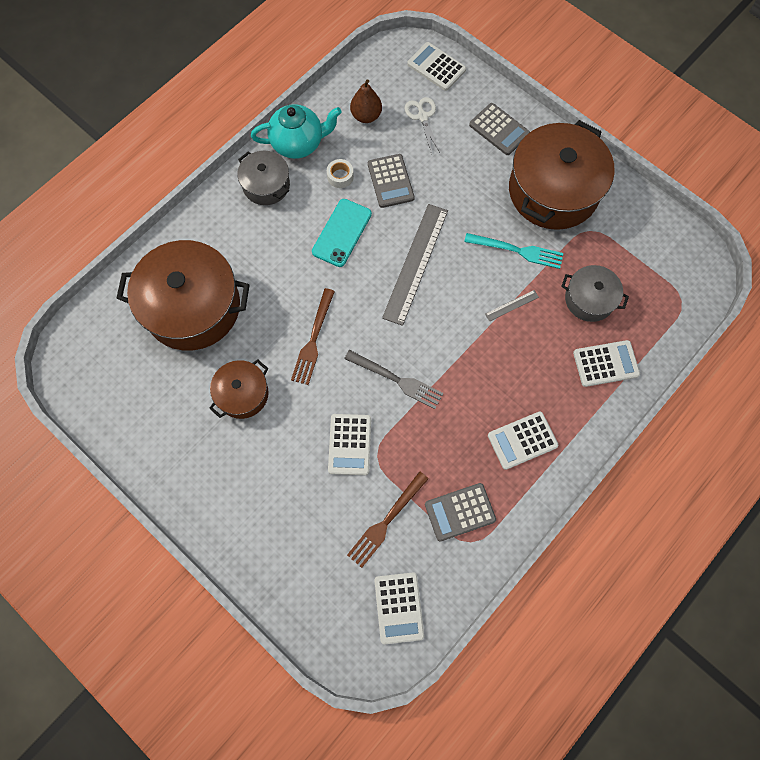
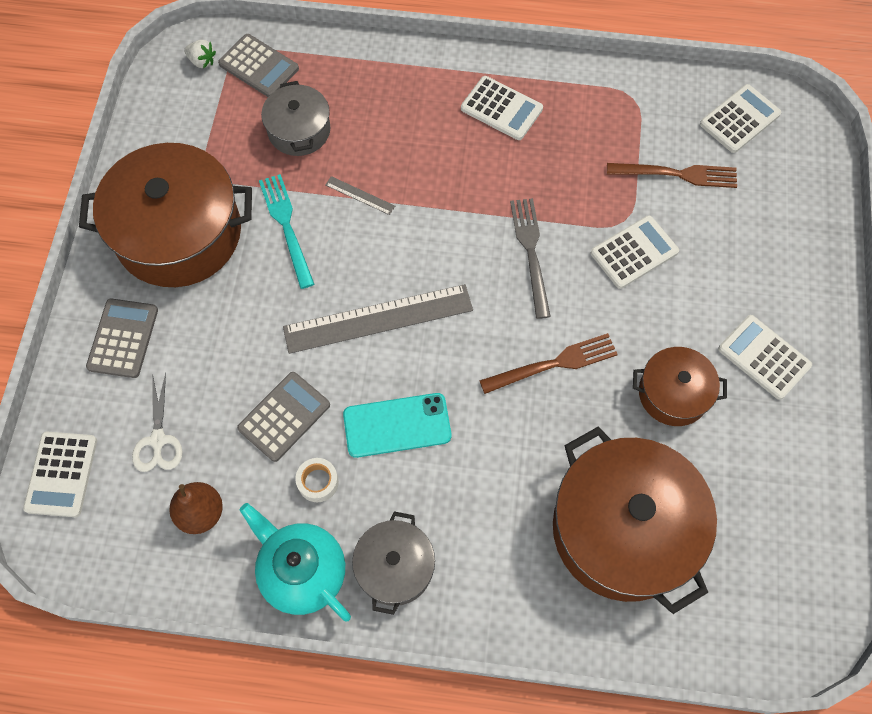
camera: 125 degrees left, 5 degrees down
white scissors [405,97,440,155] -> white scissors turned 45 degrees counterclockwise [132,373,182,472]
grey calculator [425,483,496,541] -> grey calculator moved to [218,34,299,97]
white calculator [573,340,640,387] -> white calculator moved to [718,315,812,400]
none -> white strawberry [184,40,216,69]

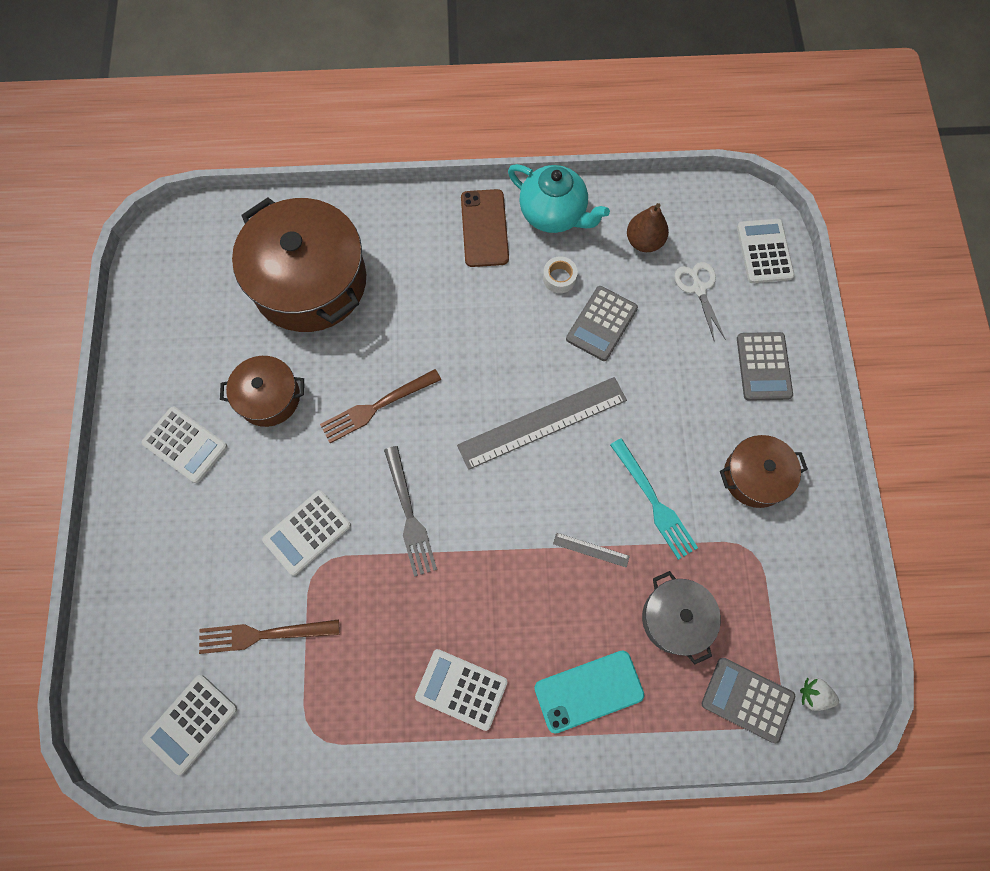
camera: 170 degrees right, 5 degrees up
brown pot [79,143,252,287] -> brown pot [720,435,808,508], size x0.52
turquoise phone [343,393,451,458] -> turquoise phone moved to [534,651,644,734]
grey pot [352,512,435,615] -> brown phone [461,189,509,267]

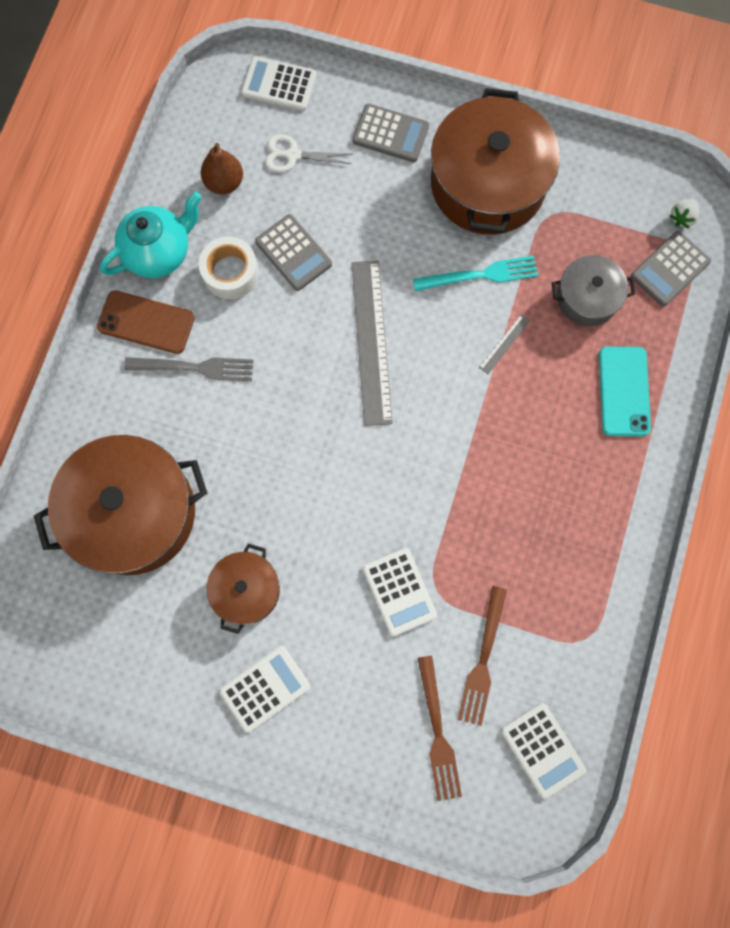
camera: 70 degrees left, 5 degrees up
brown fork [320,369,441,443] -> brown fork moved to [418,656,462,801]
grey fork [384,446,437,577] -> grey fork moved to [124,357,254,381]
white calculator [415,649,507,731] -> none
white tape [543,256,578,293] -> white tape [199,237,259,299], size x1.63
brown pot [720,435,808,508] -> brown pot [431,88,560,235], size x1.91

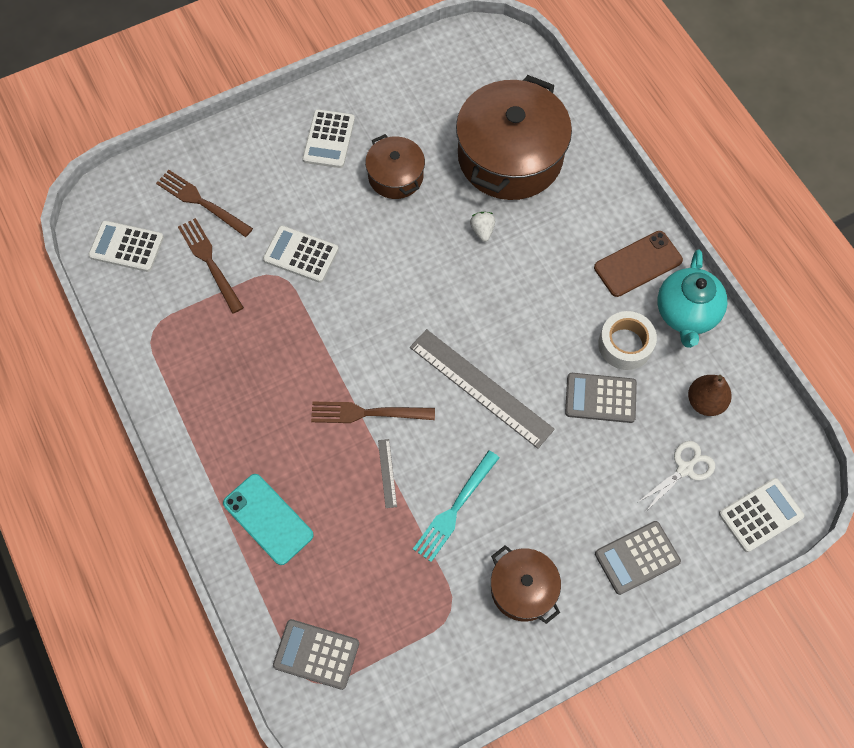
camera: 135 degrees right, 10 degrees down
grey fork [124,357,254,381] -> none
brown pot [431,88,560,235] -> brown pot [491,545,561,624], size x0.52
grey pot [552,255,635,326] -> none
grey calculator [631,231,711,307] -> grey calculator turned 75 degrees counterclockwise [273,619,359,690]
white strawberry [669,199,699,228] -> white strawberry moved to [470,212,495,242]
none -> brown fork [311,402,435,423]

